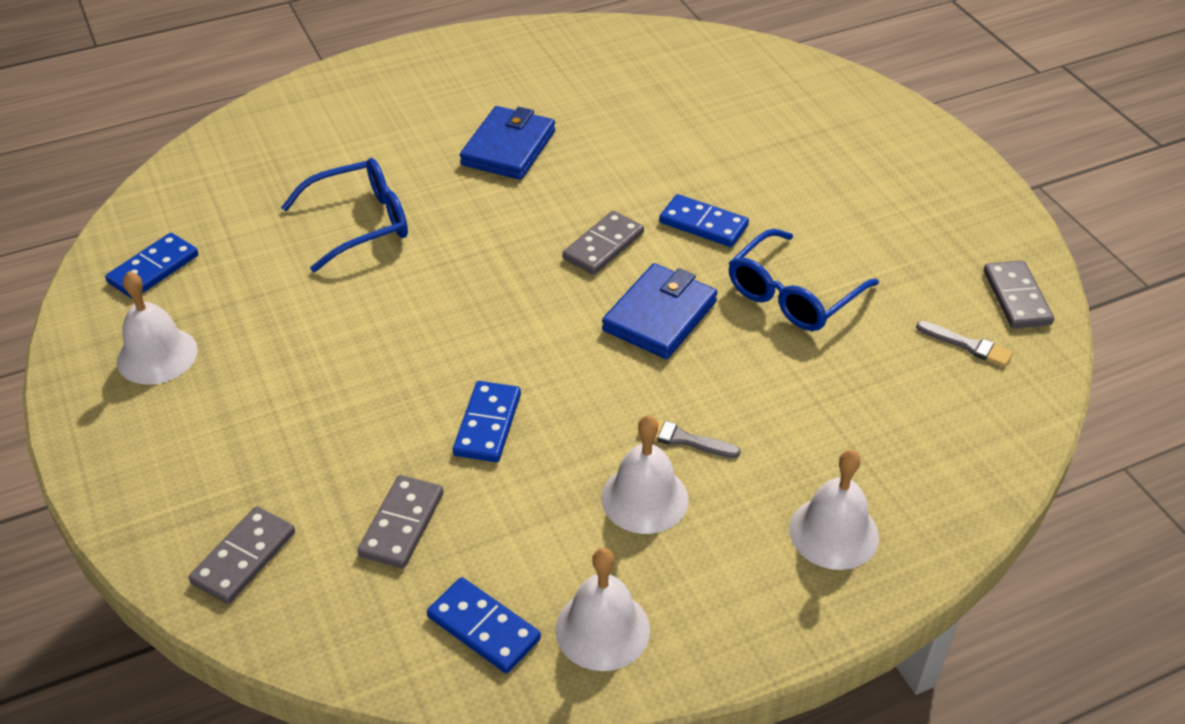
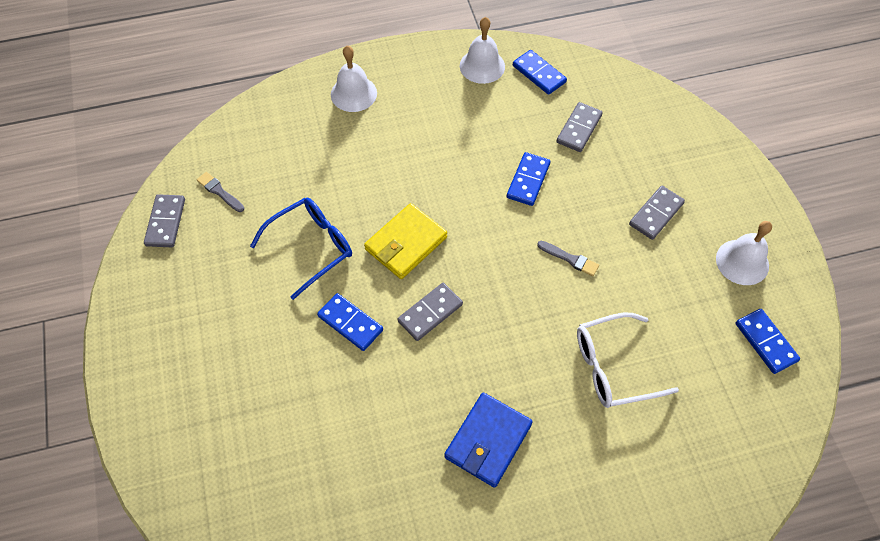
camera: 170 degrees left, 15 degrees up
blue domino [105,233,199,299] -> blue domino turned 75 degrees counterclockwise [736,309,800,374]
grey domino [189,506,295,604] -> grey domino moved to [629,186,685,240]
blue glasses [281,158,408,272] -> white glasses [577,313,679,408]
white bell [601,415,689,534] -> none
blue wallet [602,263,718,359] -> yellow wallet [364,203,447,279]
grey brush [638,420,741,458] -> grey brush moved to [537,241,599,276]

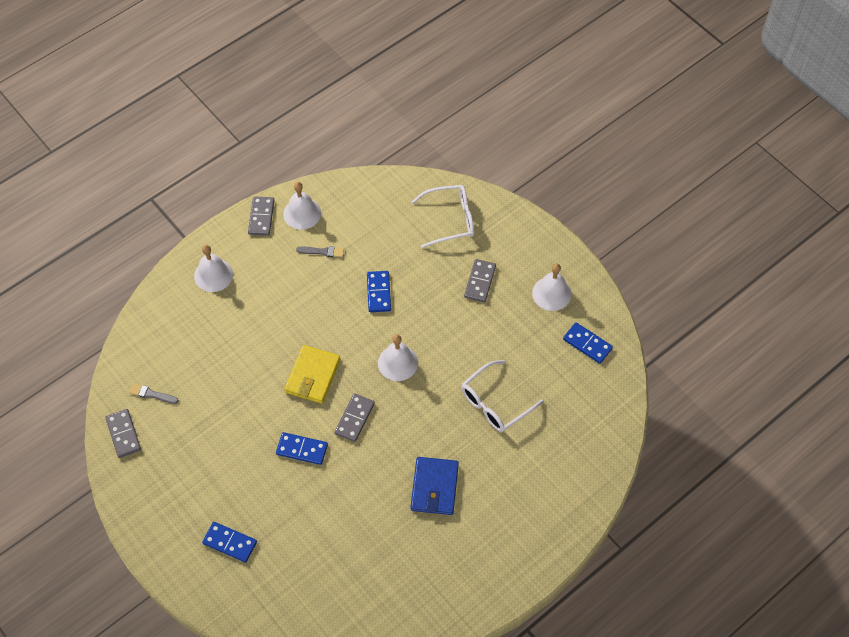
camera: 25 degrees left, 0 degrees up
blue glasses [250,198,352,300] -> none
blue domino [513,50,567,95] -> blue domino moved to [202,522,257,562]
grey brush [537,241,599,276] -> grey brush moved to [296,246,344,257]
grey domino [557,102,603,152] -> grey domino moved to [248,196,274,236]
none -> white bell [378,334,418,381]
none -> white glasses [411,185,474,248]

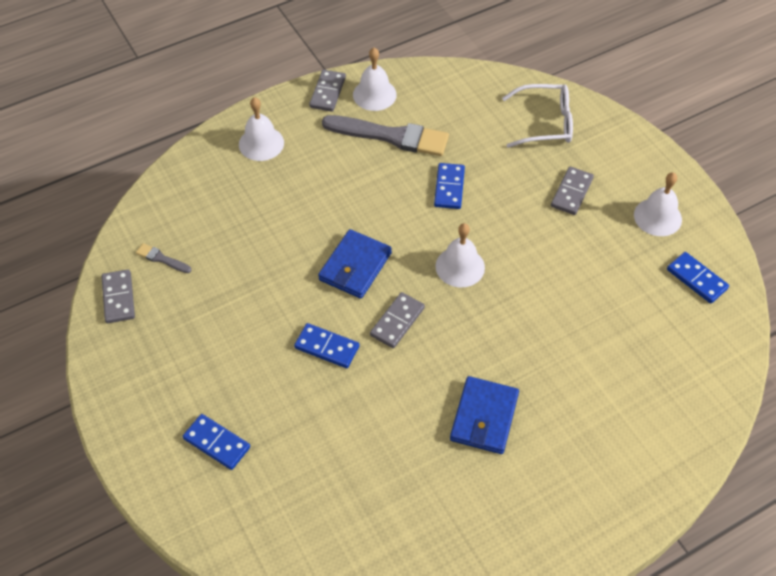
camera: 10 degrees right, 5 degrees down
yellow wallet [284,345,340,404] -> blue wallet [318,229,392,299]
grey brush [296,246,344,257] -> grey brush [322,115,449,156], size x2.29
white glasses [461,360,544,432] -> none

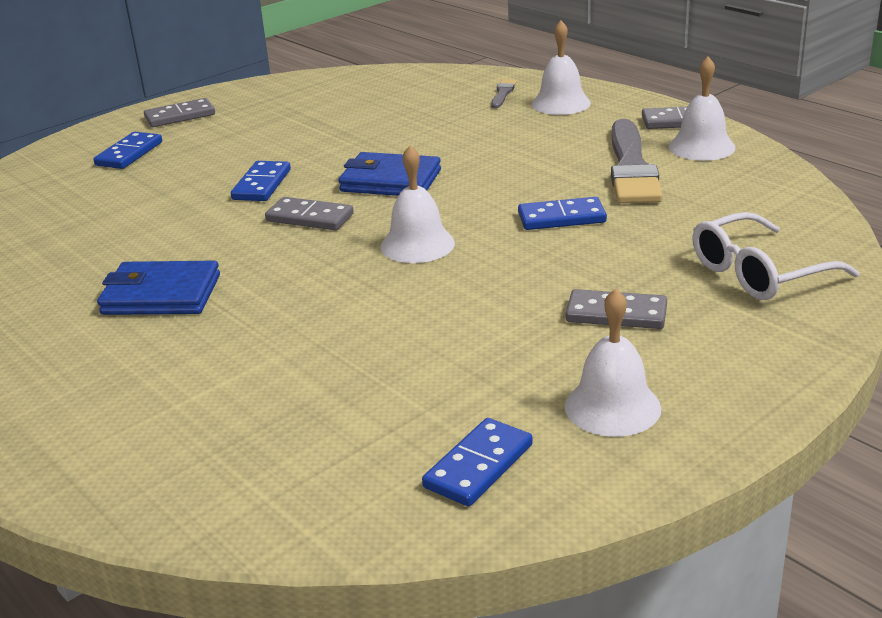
camera: 80 degrees right, 25 degrees down
grey domino [102,269,135,323] -> grey domino moved to [144,98,215,127]
grey brush [136,243,192,273] -> grey brush moved to [491,79,517,108]
white glasses [502,84,573,148] -> white glasses turned 75 degrees clockwise [693,212,859,300]

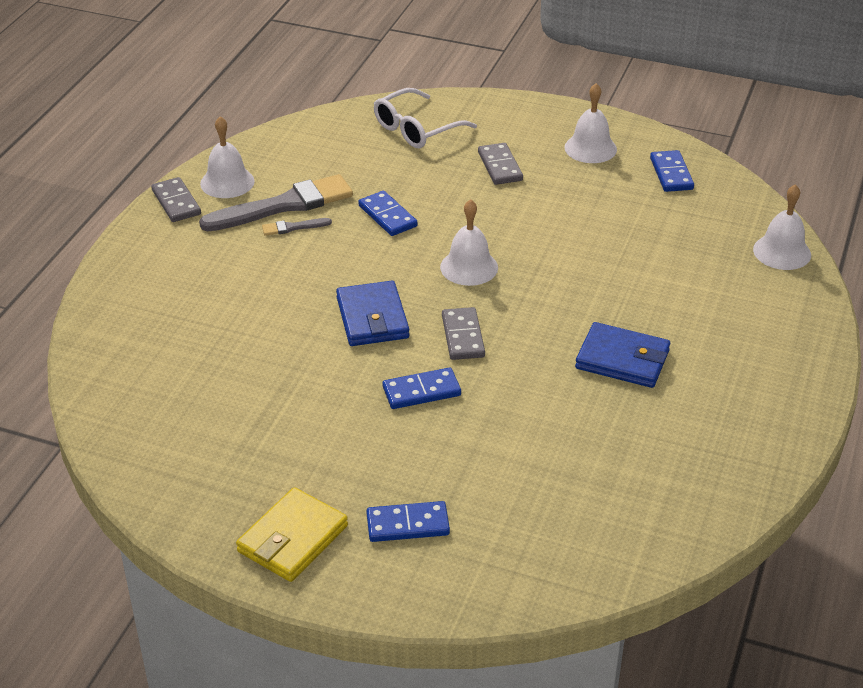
camera: 120 degrees left, 10 degrees up
blue wallet [97,261,220,315] -> blue wallet turned 45 degrees counterclockwise [575,322,670,388]
grey domino [144,98,215,127] -> yellow wallet [236,487,348,582]
blue domino [422,418,533,507] -> blue domino turned 75 degrees clockwise [650,150,694,192]
grey brush [491,79,517,108] -> grey brush moved to [262,218,332,236]
white bell [532,21,591,115] -> white bell moved to [753,184,811,270]
white glasses [693,212,859,300] -> white glasses turned 105 degrees clockwise [374,88,477,148]

